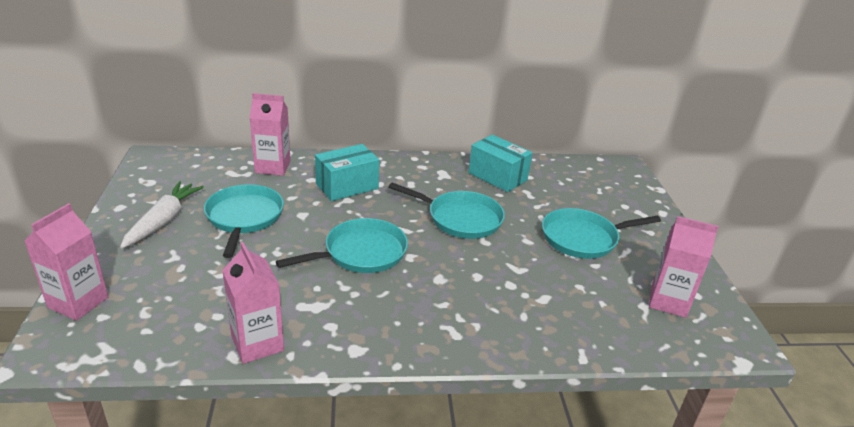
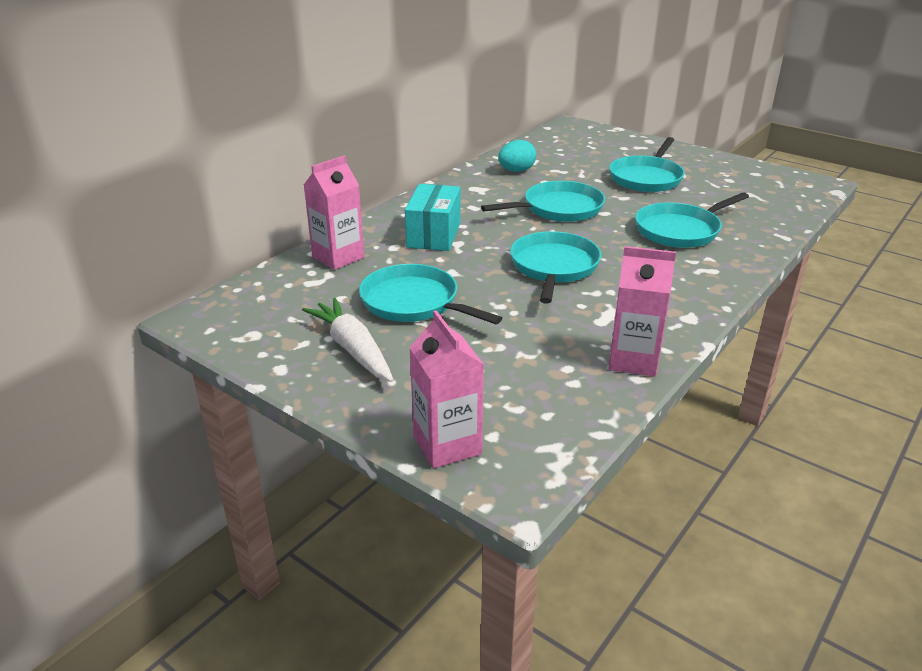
camera: 45 degrees left, 0 degrees up
turquoise box [468,135,533,192] -> turquoise egg [498,140,536,172]
pink carton [649,216,719,318] -> none
none -> turquoise pan [635,192,749,248]

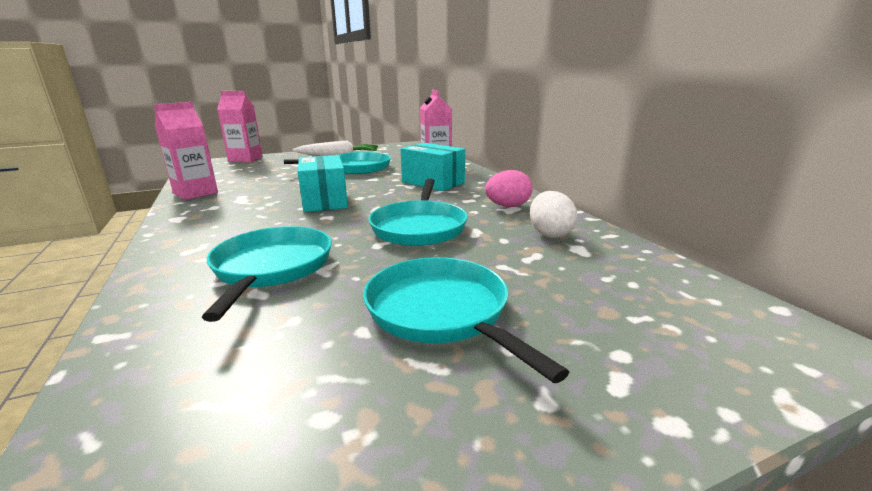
camera: 120 degrees right, 10 degrees down
turquoise egg [498,140,536,172] -> white egg [530,191,577,238]
turquoise pan [510,231,601,304] -> turquoise box [298,155,348,212]
none -> pink egg [485,170,533,207]

